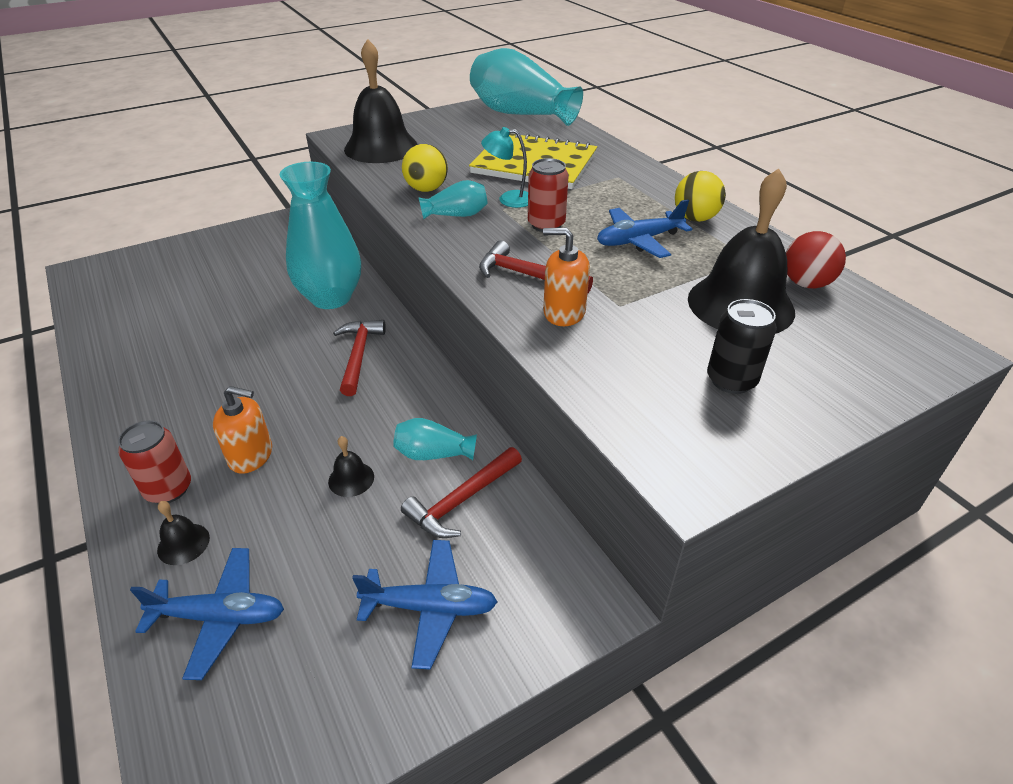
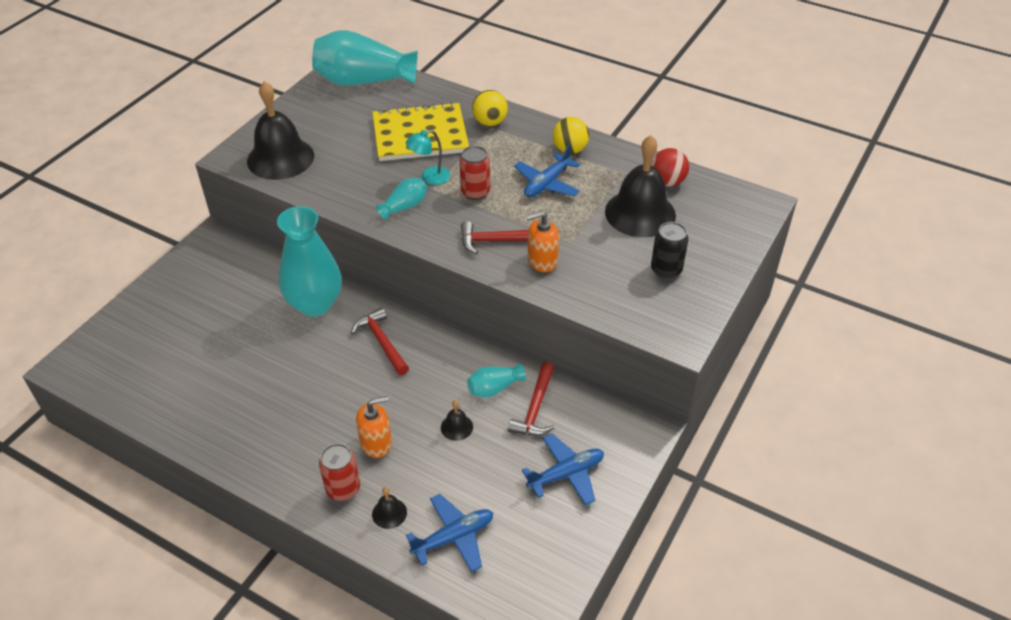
camera: 30 degrees left, 5 degrees up
yellow ball [402,144,448,192] -> yellow ball moved to [472,90,508,126]

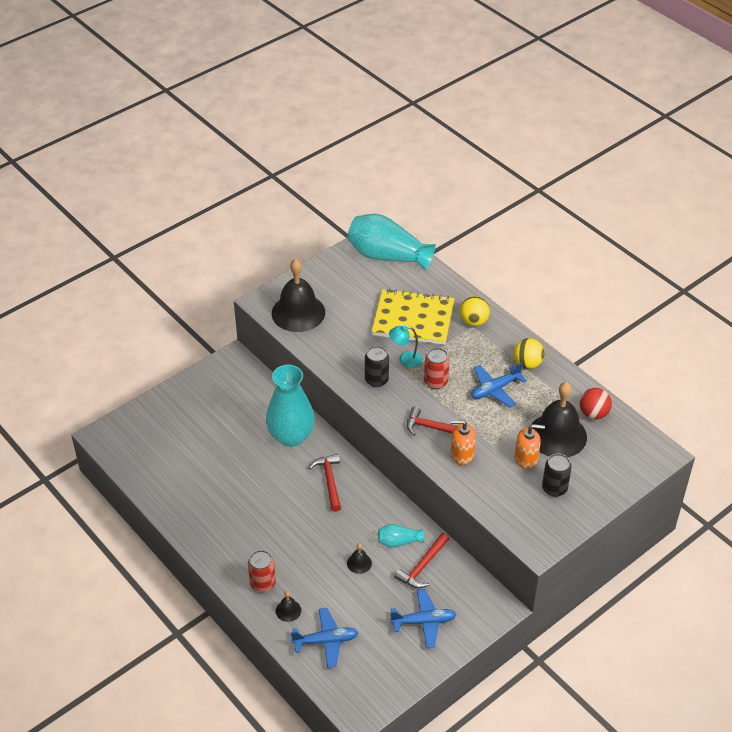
camera: 20 degrees right, 0 degrees up
orange soap dispenser [356,396,392,458] -> orange soap dispenser moved to [515,424,545,469]
turquoise vase [376,178,427,220] -> black can [365,346,389,387]

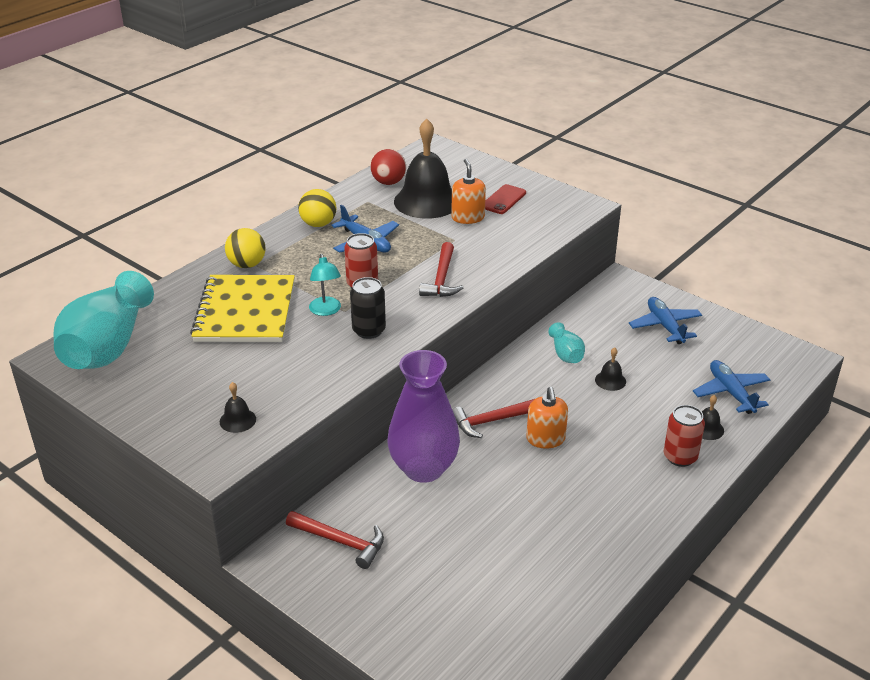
camera: 100 degrees left, 10 degrees down
turquoise vase [266,365,315,447] -> purple vase [388,350,460,483]
black bell [272,259,325,332] -> black bell [220,382,256,433], size x0.42
red hammer [394,533,449,588] -> red hammer moved to [286,511,384,569]
orange soap dispenser [451,420,476,465] -> orange soap dispenser moved to [526,387,568,448]
black can [542,454,572,497] -> red phone [485,184,526,214]

